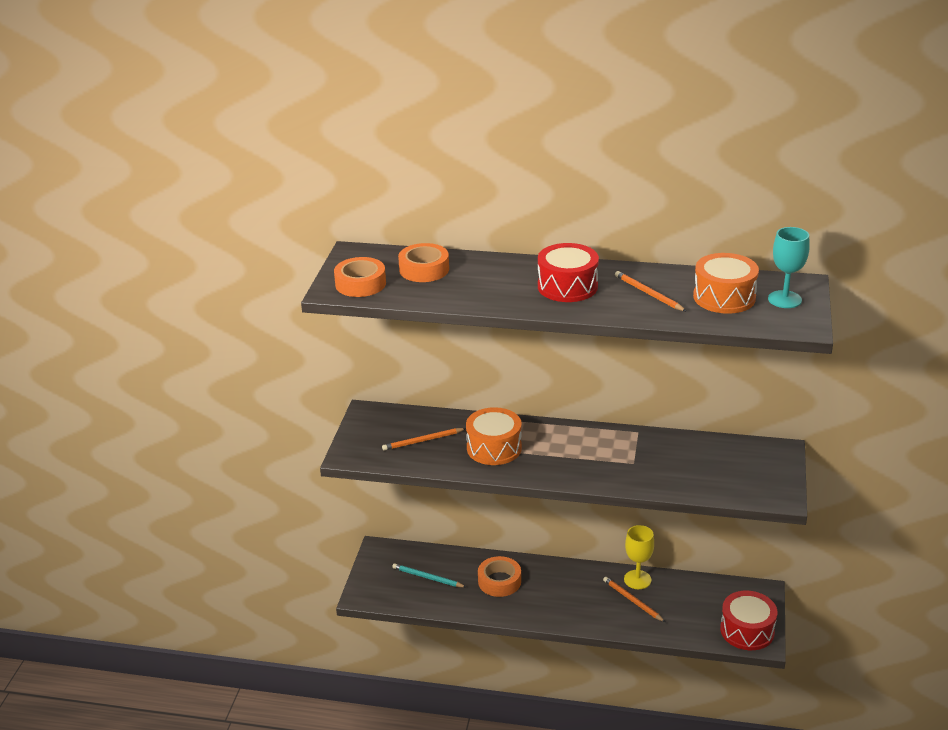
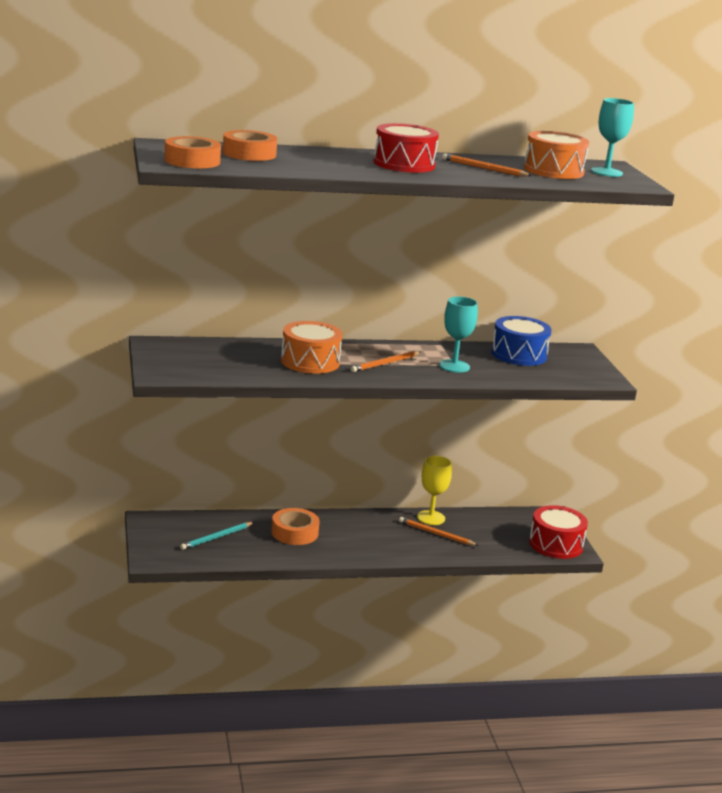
camera: 25 degrees left, 10 degrees down
orange pencil [382,428,466,451] -> orange pencil moved to [350,351,421,372]
turquoise pencil [392,564,466,587] -> turquoise pencil turned 45 degrees counterclockwise [180,522,254,550]
none -> turquoise goblet [439,296,478,373]
none -> blue drum [491,316,552,366]

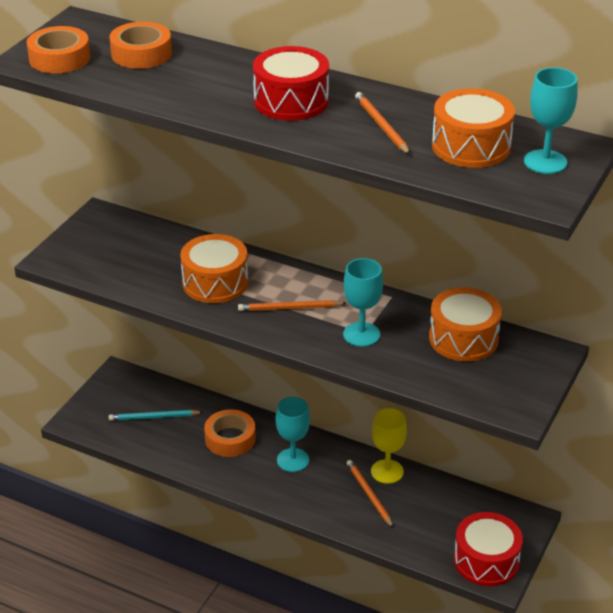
camera: 40 degrees right, 15 degrees up
blue drum [491,316,552,366] -> orange drum [429,287,502,362]
none -> turquoise goblet [275,397,310,472]

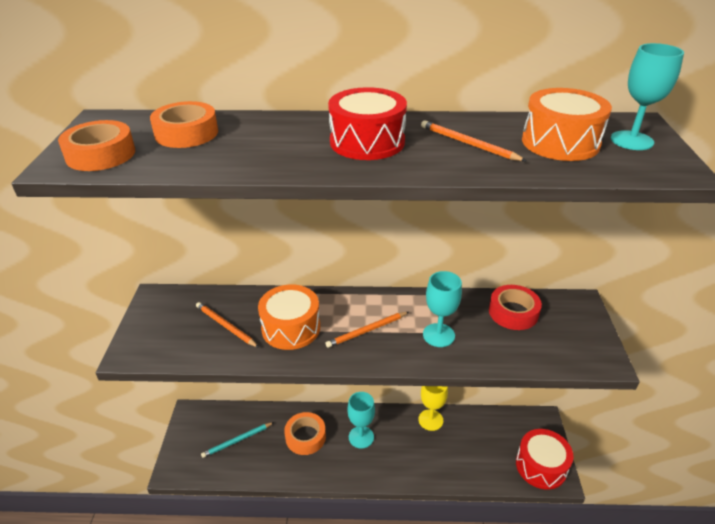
camera: 25 degrees left, 0 degrees up
orange pencil [347,460,394,529] -> orange pencil moved to [196,302,259,348]
orange drum [429,287,502,362] -> red tape [489,285,542,330]

